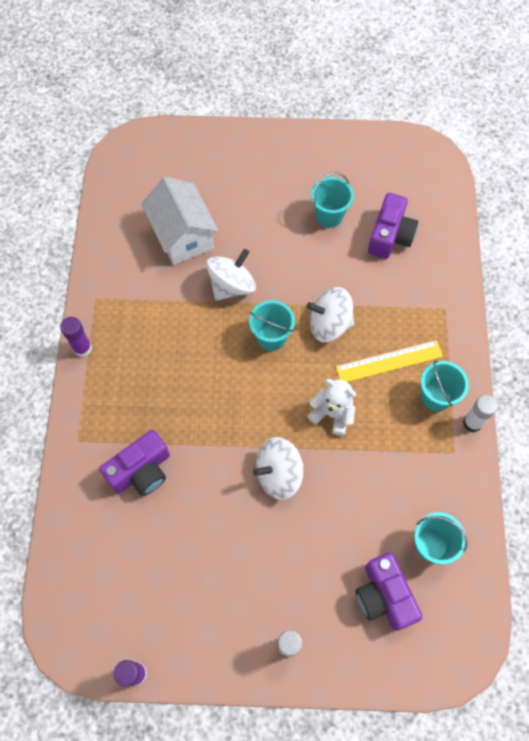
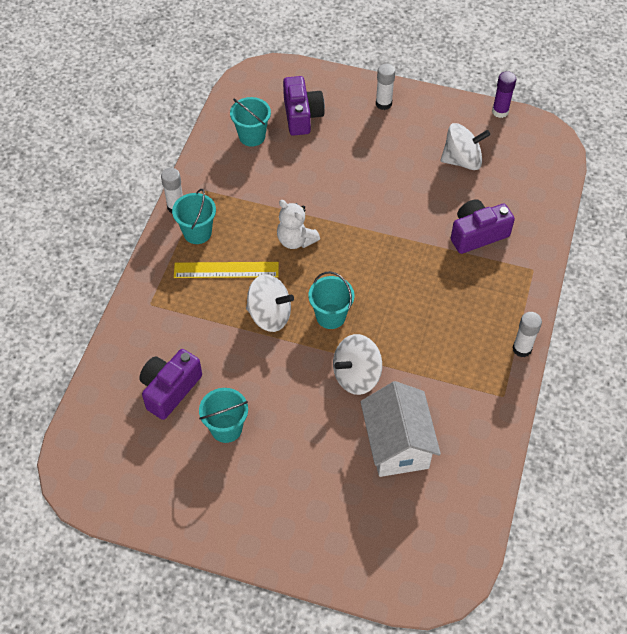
camera: 165 degrees left, 10 degrees down
purple glue stick [60,317,92,357] -> white glue stick [512,312,542,357]
white spinning top [253,437,303,500] -> white spinning top moved to [441,123,490,170]

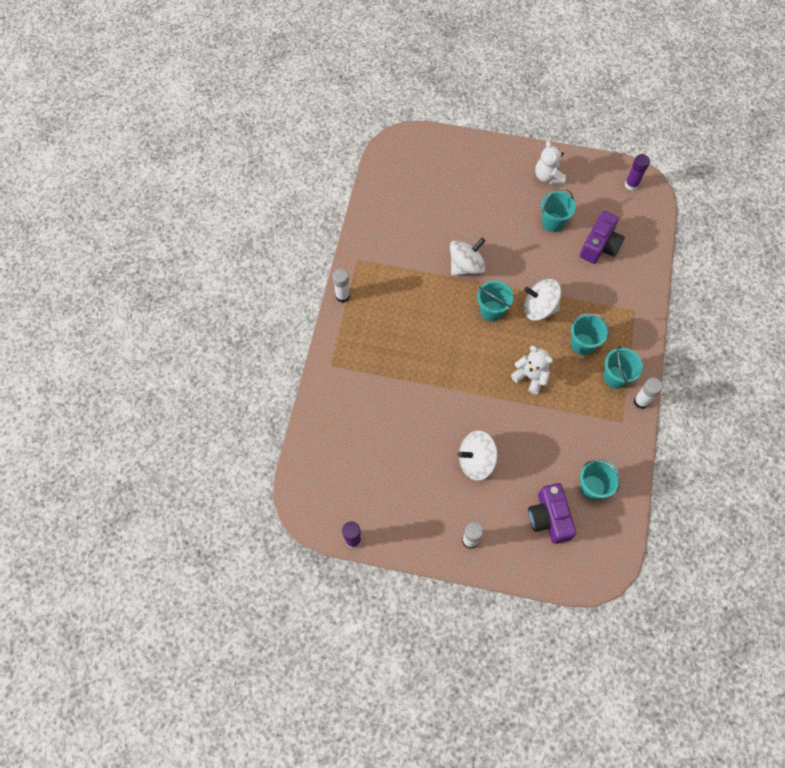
camera: 175 degrees right, 10 degrees up
yellow ruler [174,262,279,278] -> turquoise bucket [571,313,609,355]
white house [360,381,441,477] -> none
white spinning top [441,123,490,170] -> white spinning top moved to [458,430,498,480]
purple camera [451,199,515,254] -> none
none -> white teddy bear [535,141,566,184]
none -> purple glue stick [625,154,650,191]

